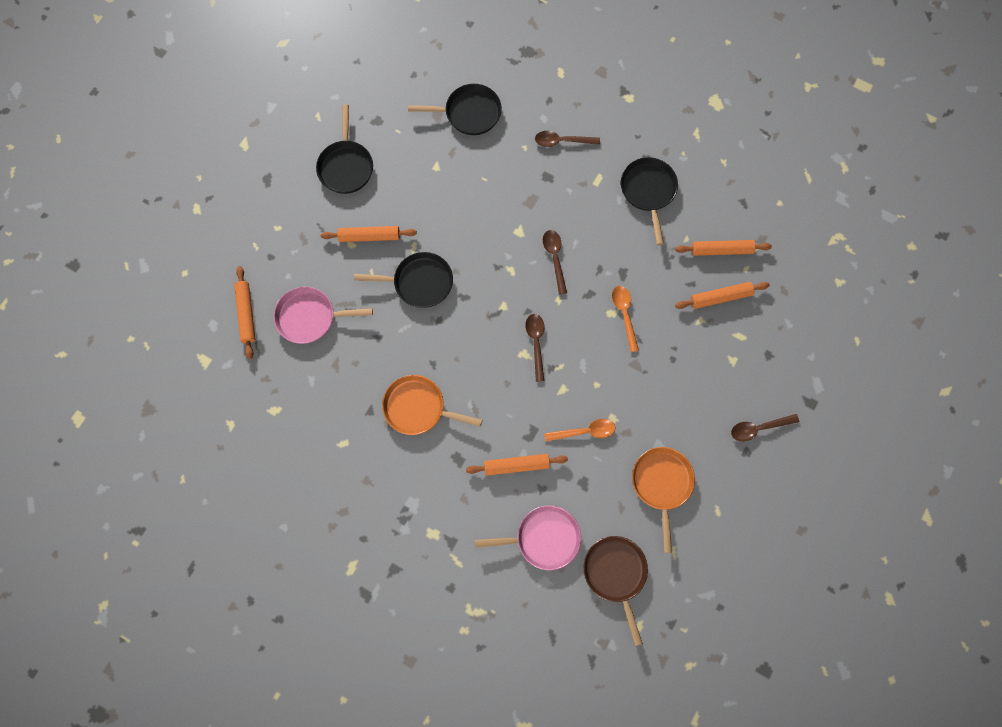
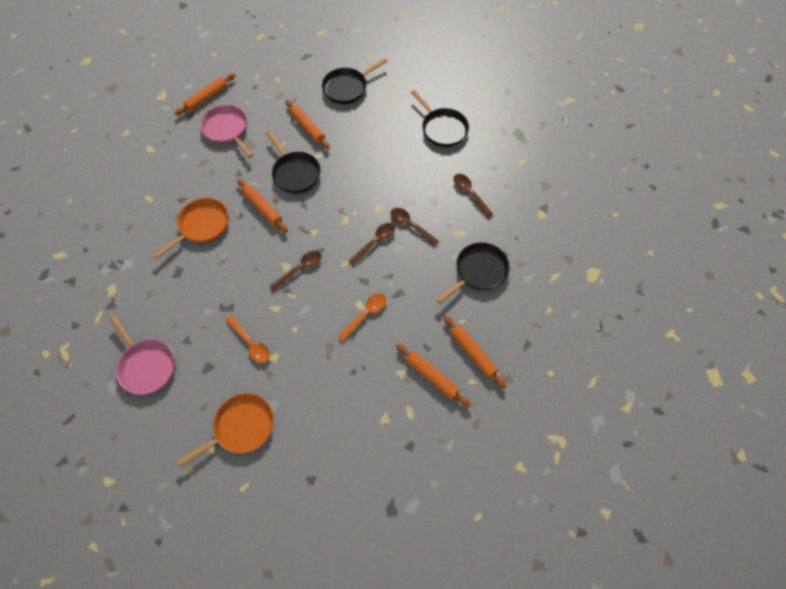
camera: 55 degrees right, 10 degrees down
orange pan [382,375,482,435] -> orange pan turned 60 degrees clockwise [153,198,229,259]
orange rolling pin [466,454,568,476] -> orange rolling pin moved to [237,179,288,233]
brown pan [584,536,648,646] -> none
brown spoon [731,414,799,442] -> brown spoon moved to [390,208,439,246]

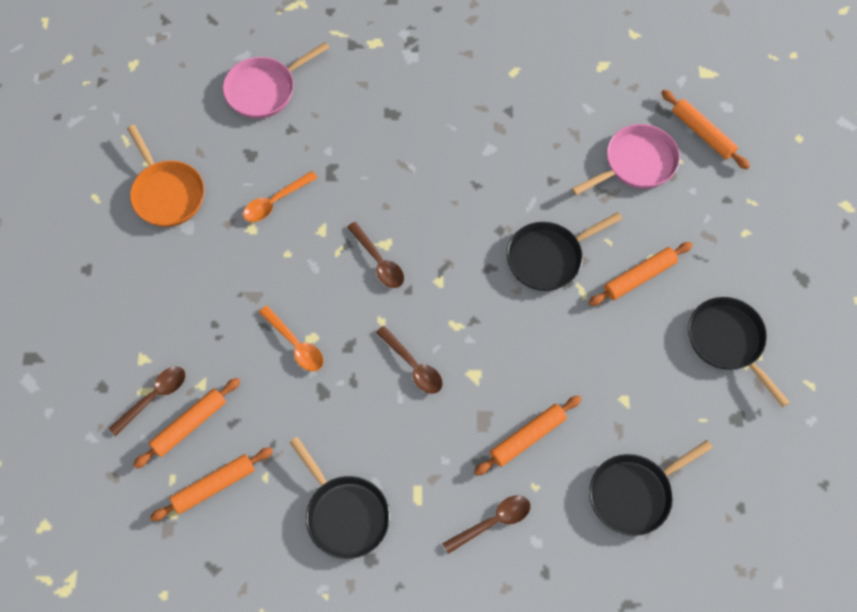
camera: 95 degrees right, 0 degrees up
orange pan [153,198,229,259] -> none
orange rolling pin [237,179,288,233] -> orange rolling pin moved to [474,395,581,476]
brown spoon [390,208,439,246] -> brown spoon moved to [108,367,186,436]

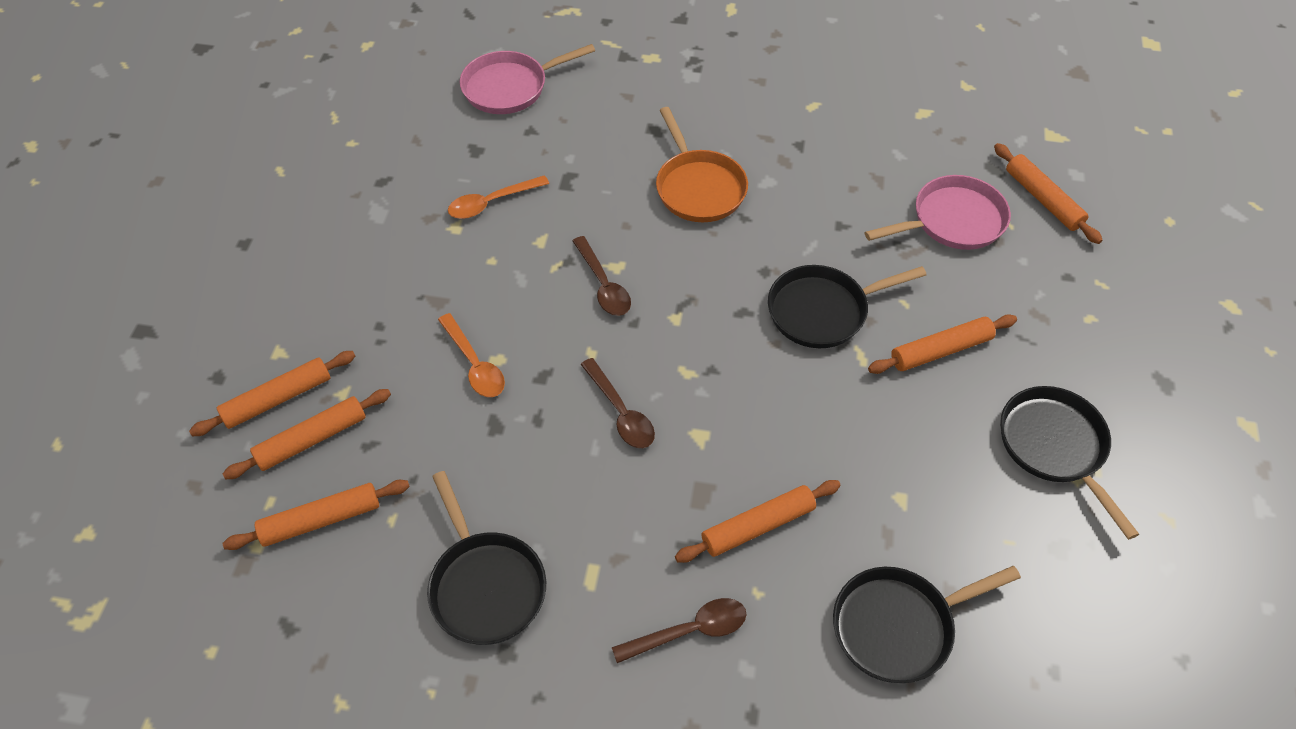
camera: 10 degrees right, 10 degrees down
brown spoon [108,367,186,436] -> orange rolling pin [189,351,355,436]
orange pan [127,125,204,227] -> orange pan moved to [656,107,748,222]

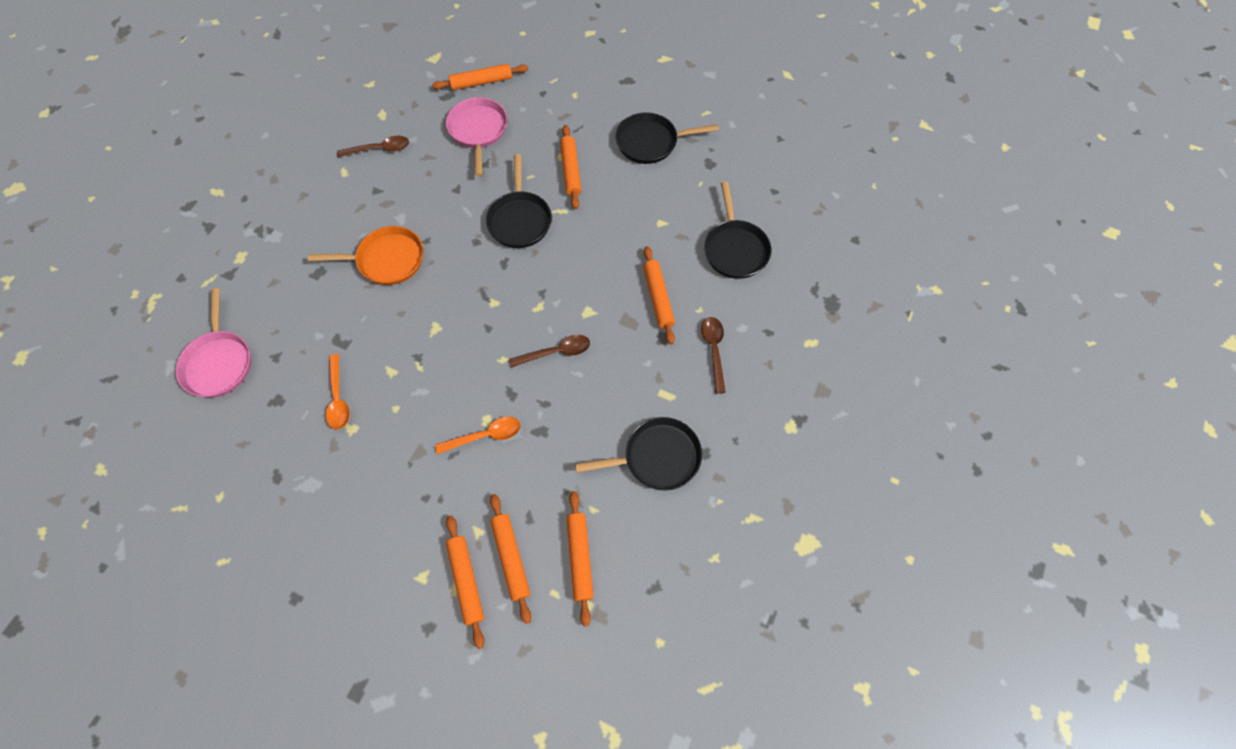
camera: 75 degrees left, 10 degrees up
brown spoon [572,236,631,316] -> brown spoon moved to [337,136,409,157]

